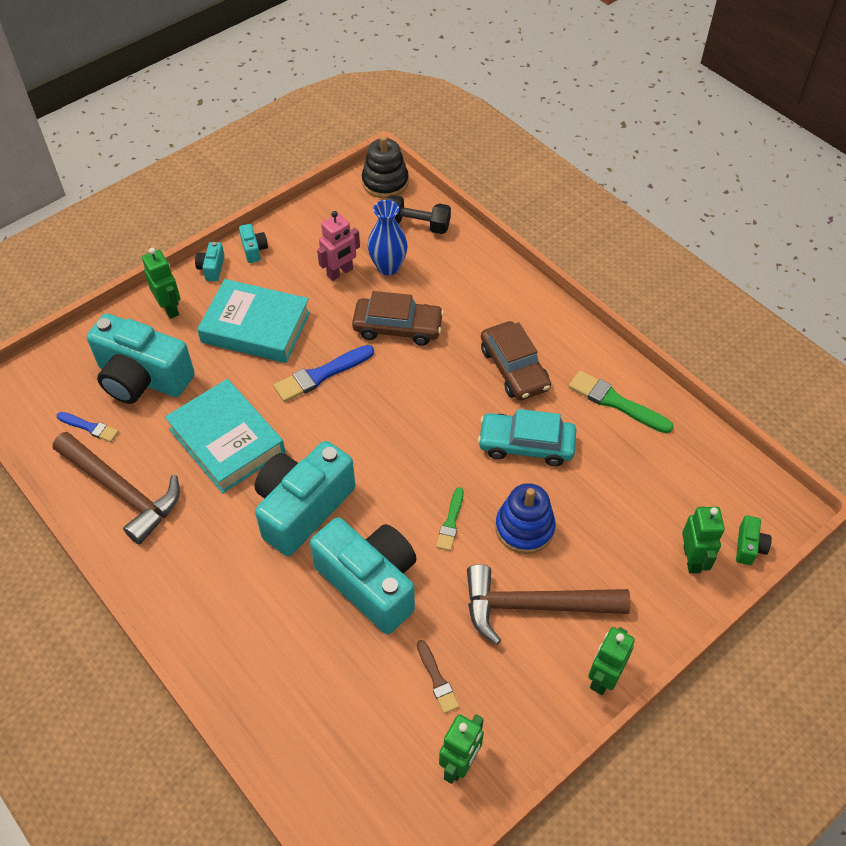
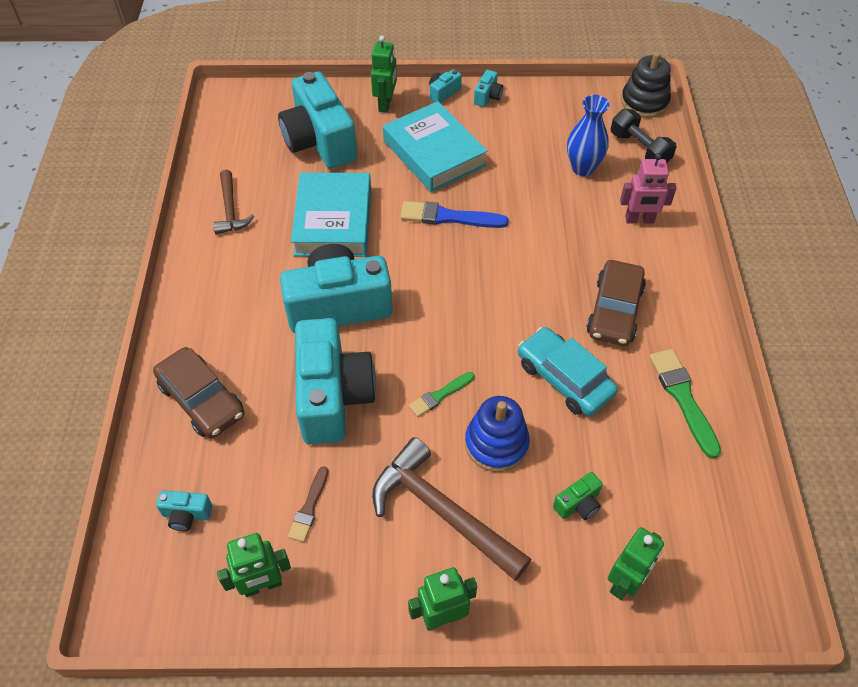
camera: 40 degrees right, 0 degrees up
brown hammer [53,432,180,544] -> brown hammer [213,170,254,234], size x0.58
blue brush [57,412,119,442] -> none
pink robot [317,211,360,281] -> pink robot moved to [620,153,677,224]
brown car [352,291,444,345] -> brown car moved to [153,347,244,438]
green camera [736,515,772,565] -> green camera moved to [553,472,603,520]
none -> turquoise camera [156,490,212,531]

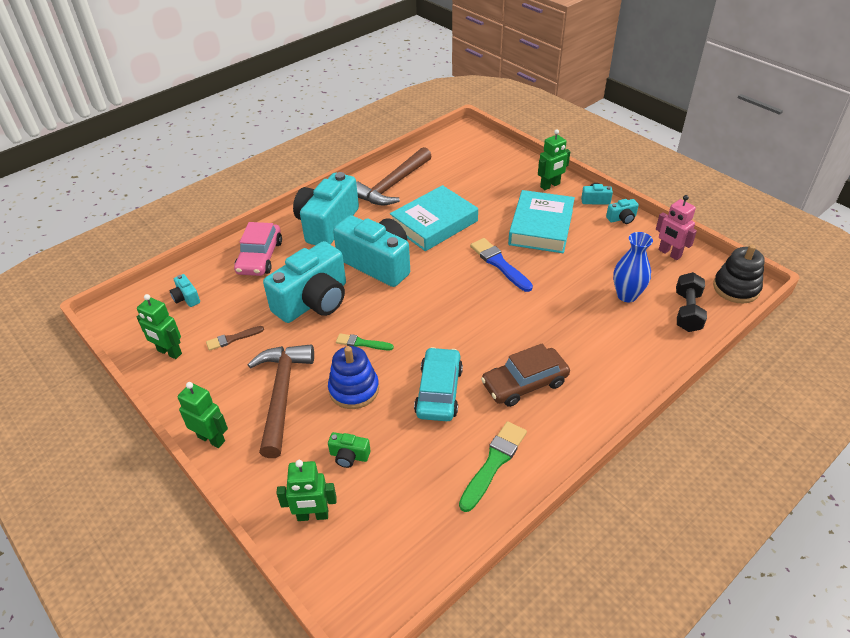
camera: 50 degrees right, 10 degrees down
brown car [153,347,244,438] -> pink car [234,222,282,276]
brown hammer [213,170,254,234] -> brown hammer [356,147,431,205], size x1.72
turquoise camera [278,72,357,169] -> turquoise camera moved to [293,172,359,245]
pink robot [620,153,677,224] -> pink robot moved to [656,195,697,260]

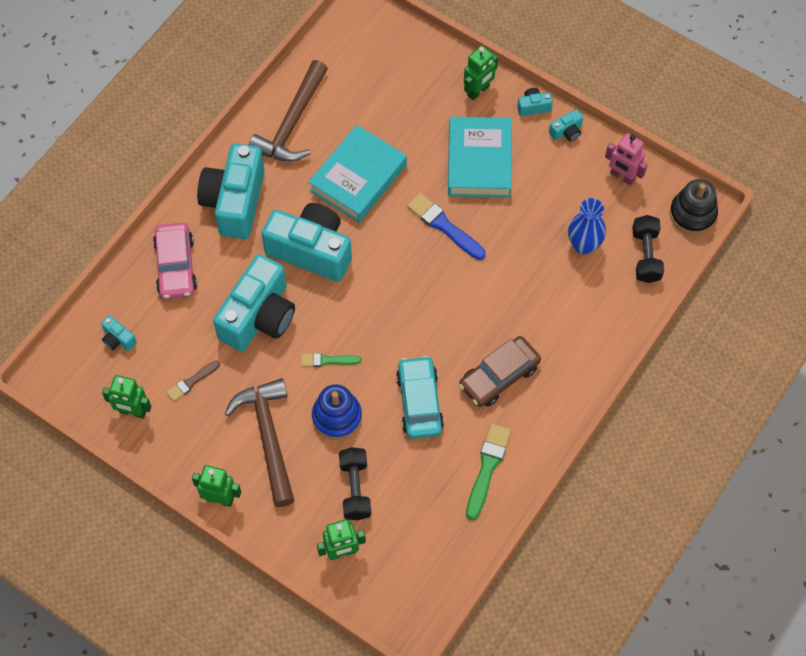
camera: 15 degrees left, 20 degrees up
green camera [328,432,371,468] -> black dumbbell [339,447,371,520]

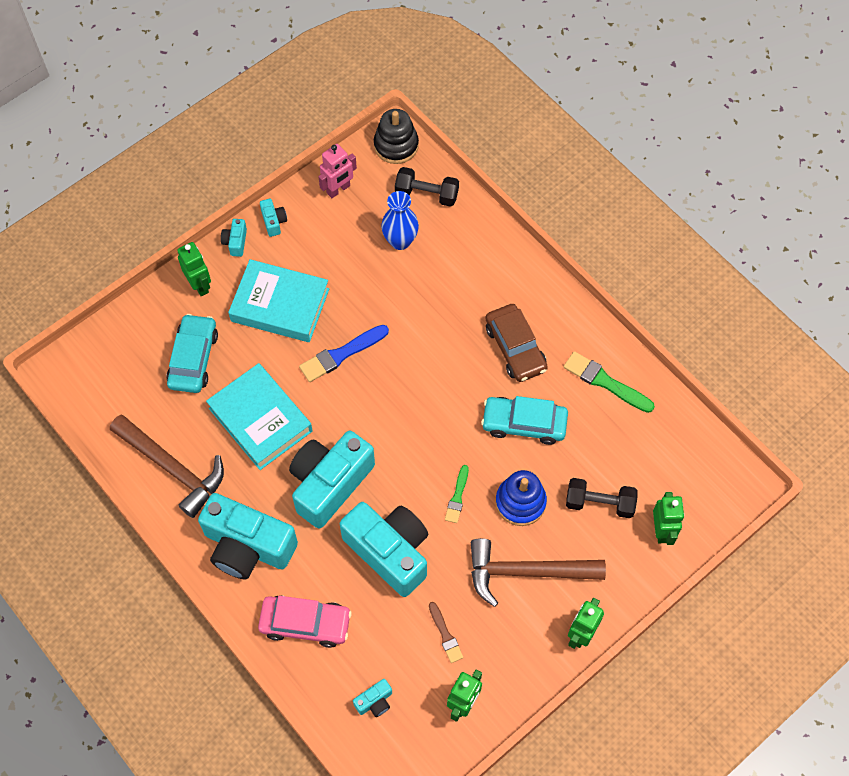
camera: 75 degrees left, 0 degrees up
none -> turquoise car [166,314,218,393]

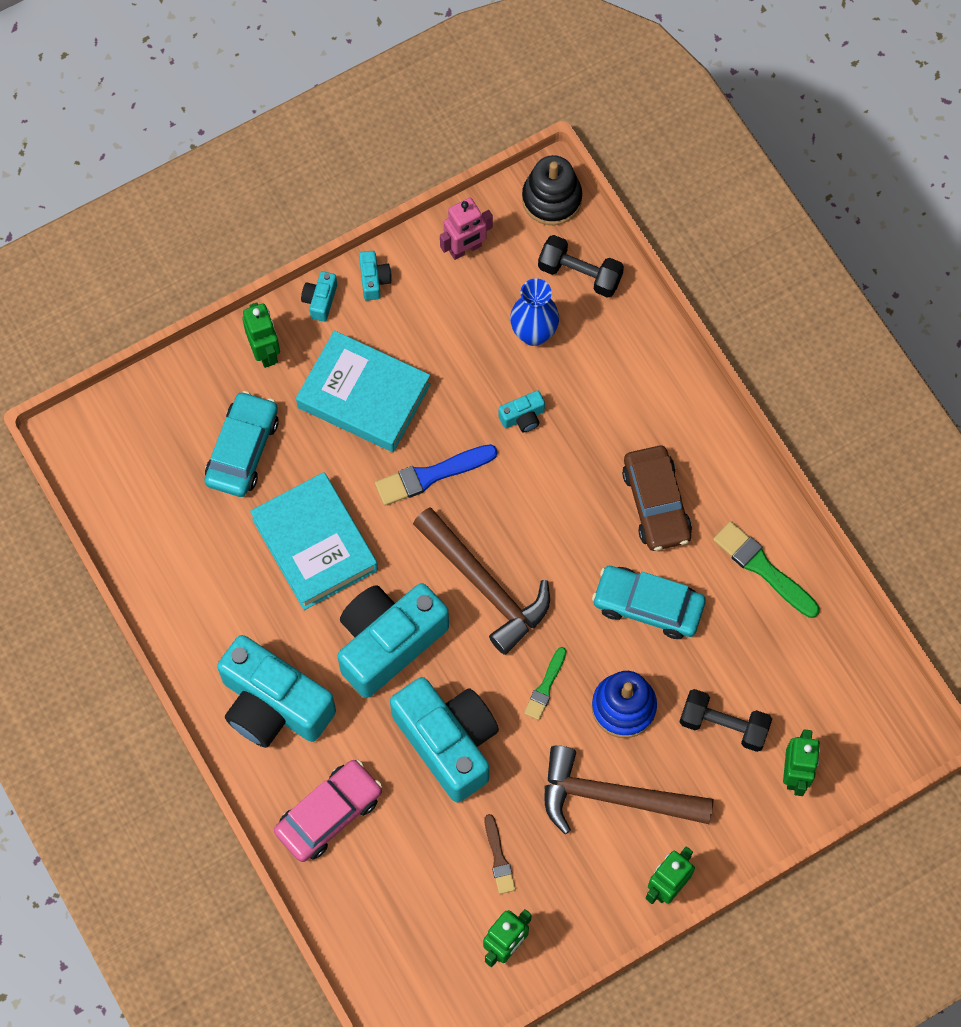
camera: 10 degrees right, 5 degrees up
brown hammer [110,415,224,518] -> brown hammer moved to [413,507,550,655]
pink car [258,595,352,648] -> pink car turned 60 degrees counterclockwise [274,760,382,862]
turquoise camera [353,679,392,717] -> turquoise camera moved to [499,390,545,432]

